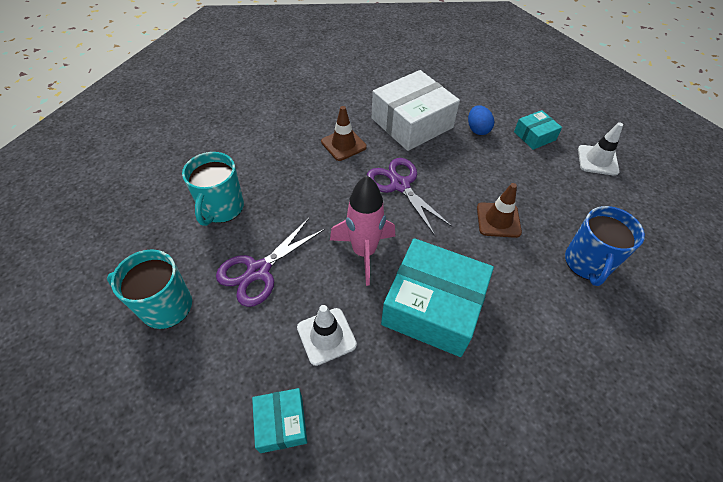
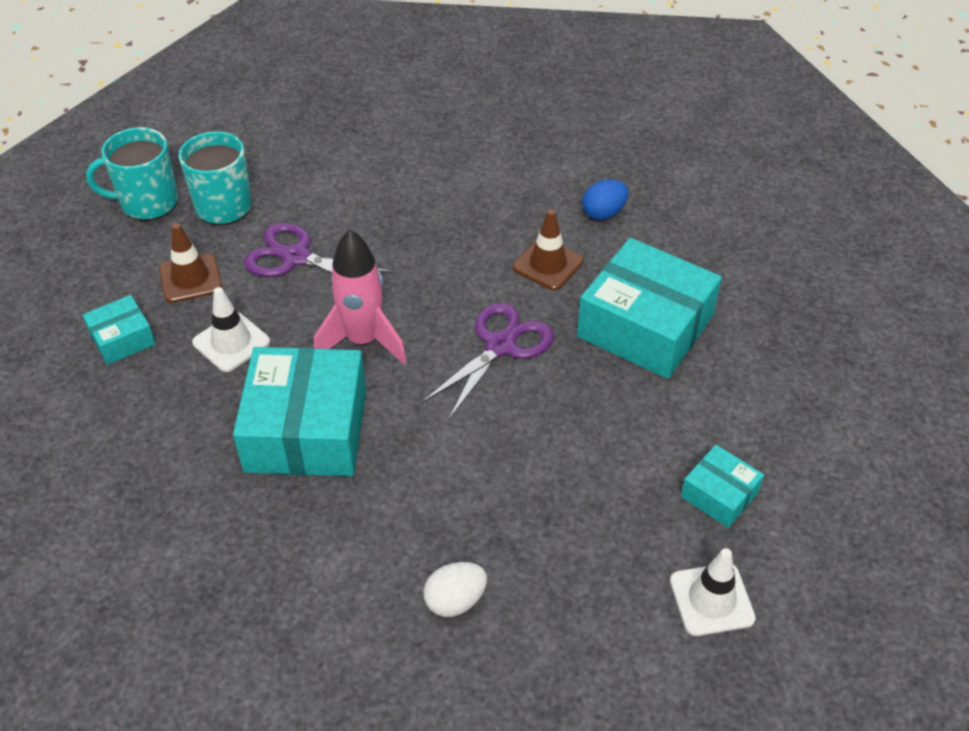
camera: 70 degrees right, 5 degrees down
turquoise mug [182,152,244,226] -> turquoise mug moved to [86,127,178,220]
white box [372,70,460,151] -> turquoise box [577,238,722,379]
blue egg [468,106,494,135] -> blue egg moved to [582,179,629,220]
brown traffic cone [477,183,522,238] -> brown traffic cone moved to [159,223,222,303]
blue mug [565,206,645,286] -> white egg [424,562,487,617]

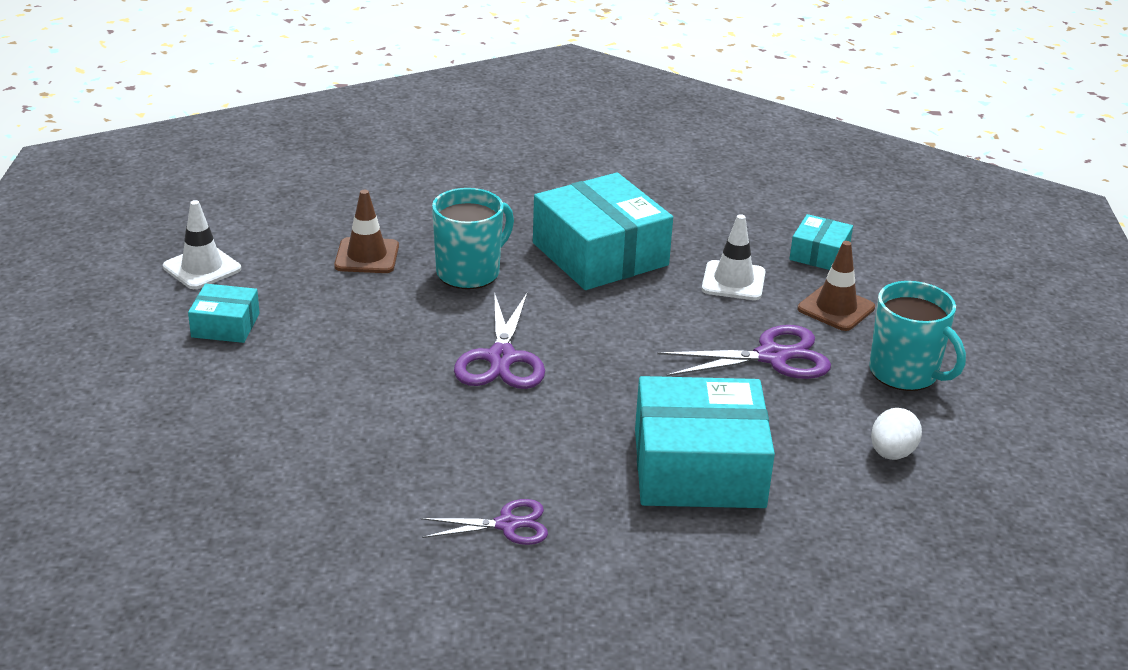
camera: 145 degrees right, 15 degrees down
turquoise mug [86,127,178,220] -> turquoise mug moved to [432,188,514,289]
pink rocket [314,229,407,365] -> none
white egg [424,562,487,617] -> white egg moved to [871,408,922,460]
brown traffic cone [513,209,584,290] -> brown traffic cone moved to [334,190,399,273]
turquoise box [577,238,722,379] -> turquoise box moved to [635,376,775,508]
blue egg [582,179,629,220] -> purple scissors [421,499,548,545]

